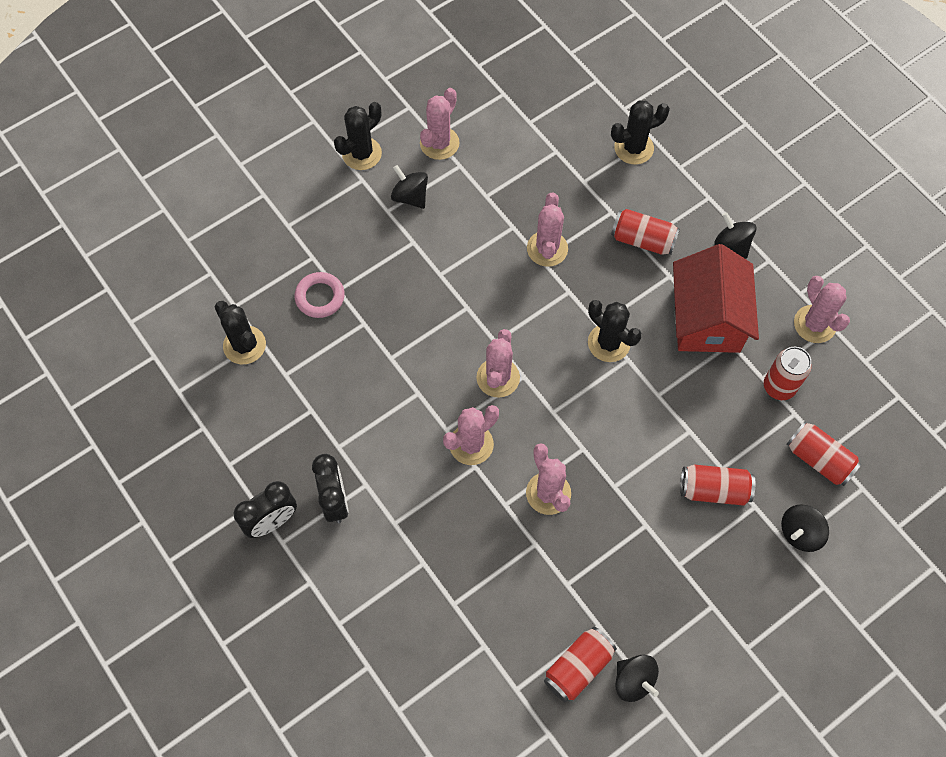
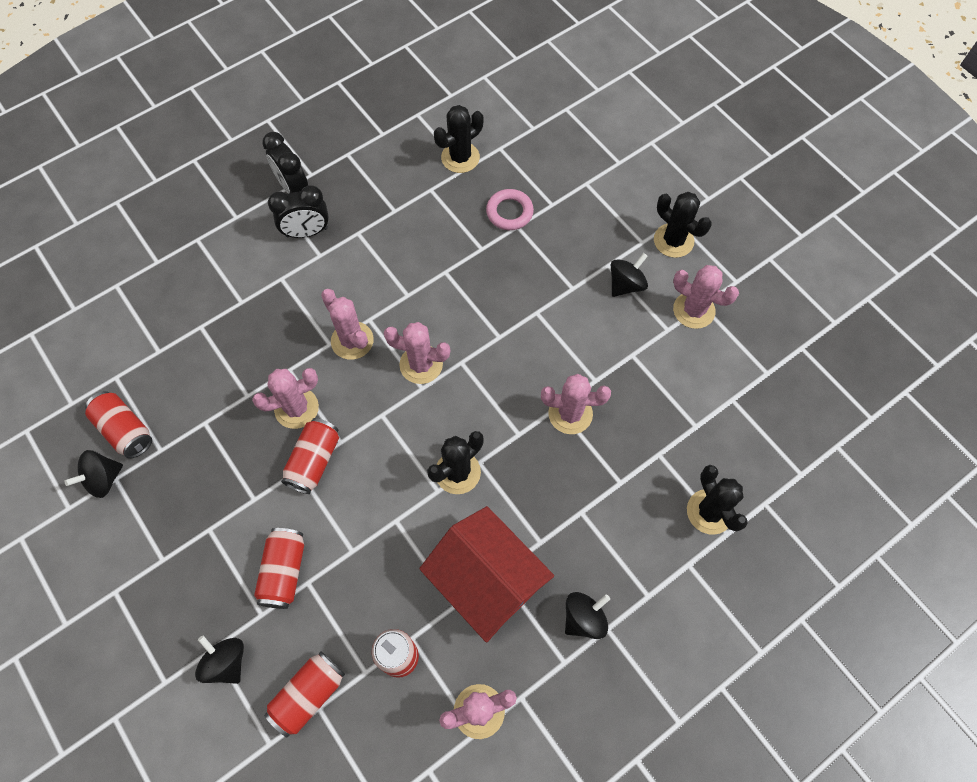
camera: 90 degrees right, 0 degrees up
red can [611,209,680,255] -> red can moved to [281,418,339,494]
red house [673,244,759,353] -> red house turned 45 degrees clockwise [419,506,554,642]

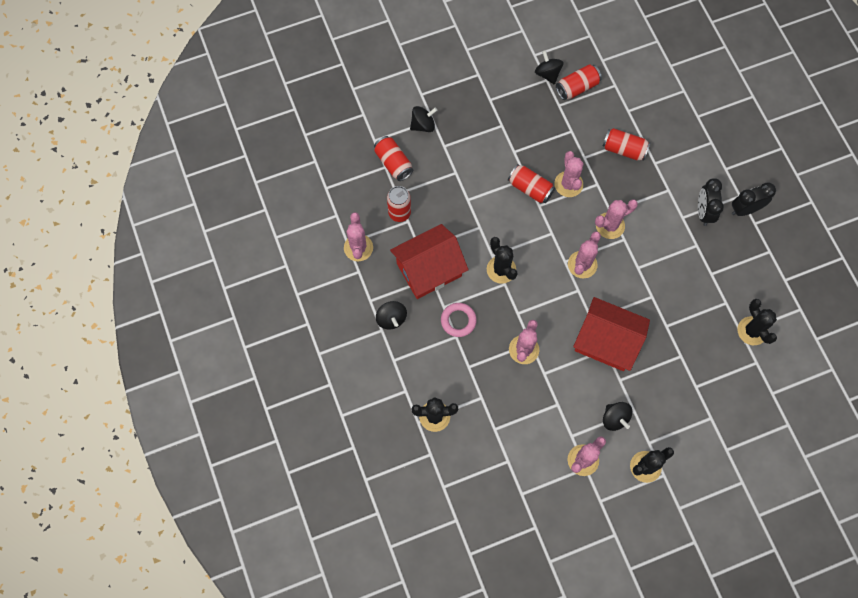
camera: 105 degrees right, 5 degrees up
red can [254,528,304,609] -> red can moved to [603,128,650,161]
pink ring [486,189,534,230] -> pink ring moved to [441,303,477,337]
none -> red house [573,297,650,371]

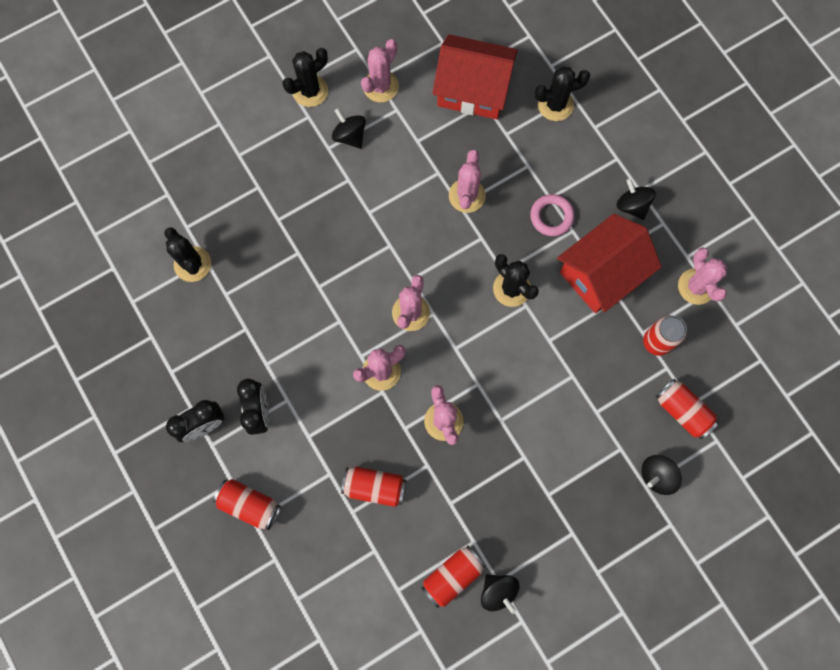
camera: 170 degrees right, 5 degrees up
red can [508,164,555,203] -> red can moved to [213,479,281,530]
red house [573,297,650,371] -> red house moved to [432,34,518,119]

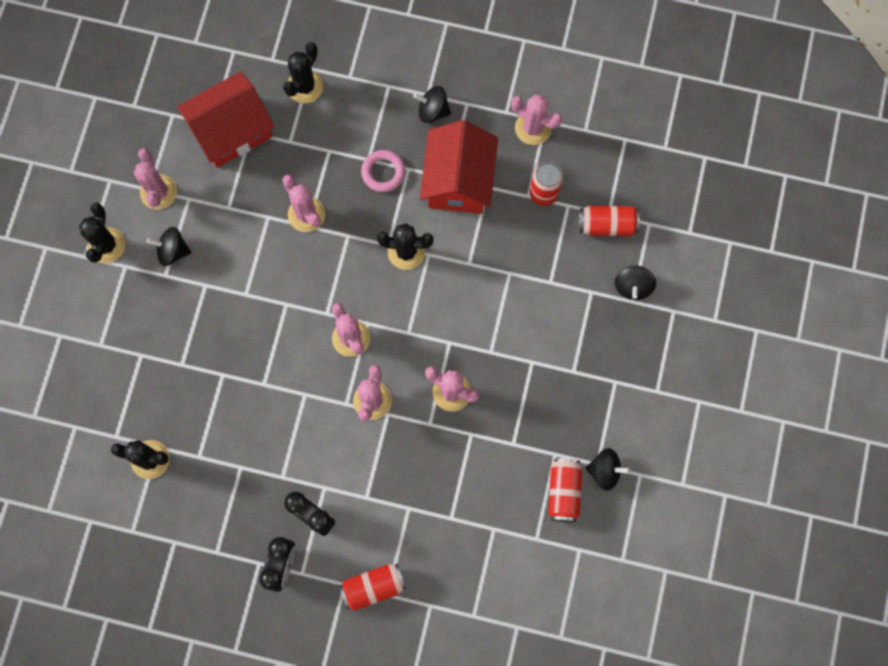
camera: 45 degrees left, 0 degrees up
red can [341,467,407,507] -> none

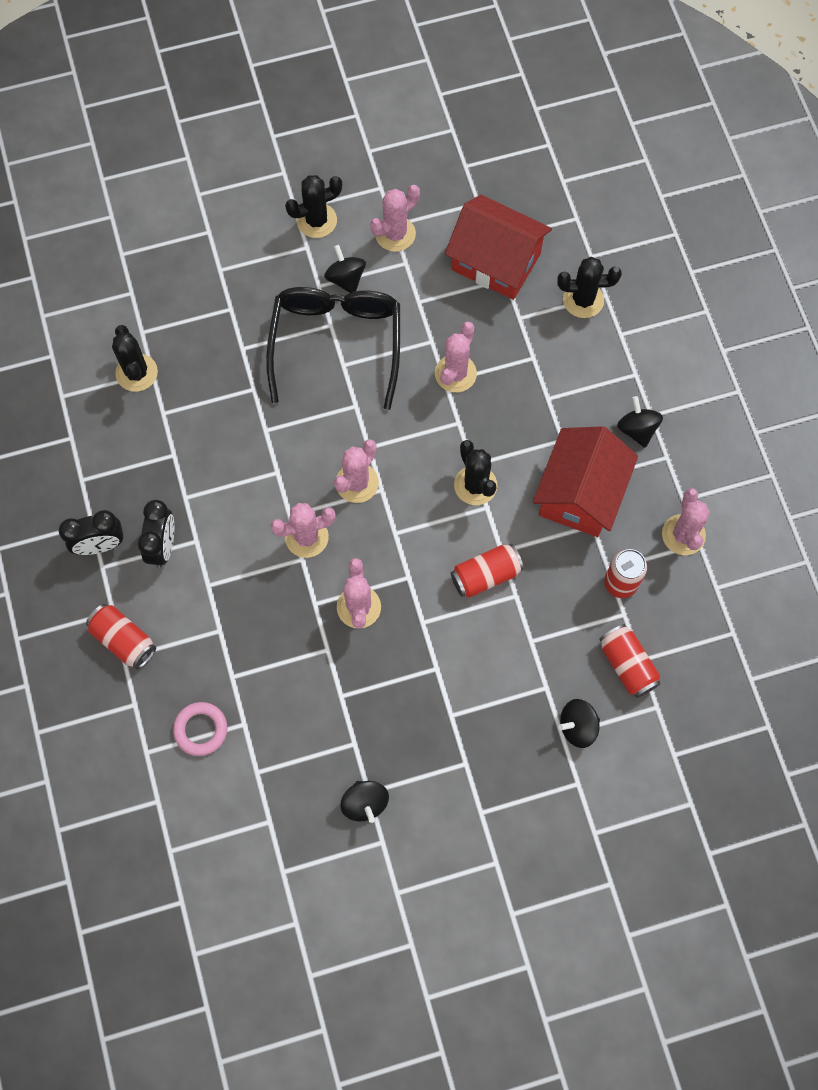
camera: 60 degrees right, 5 degrees down
pink ring [361,150,405,192] -> pink ring moved to [173,702,227,756]
red house [420,120,498,214] -> red house turned 45 degrees counterclockwise [533,426,638,537]
red can [548,458,582,522] -> red can moved to [451,544,524,598]
none -> black glasses [266,287,400,410]

